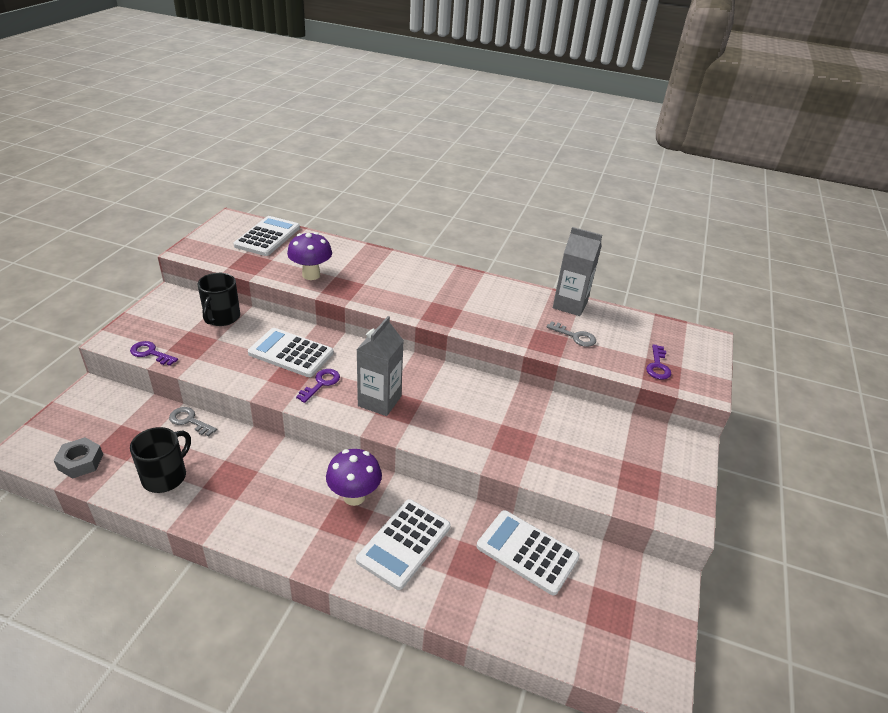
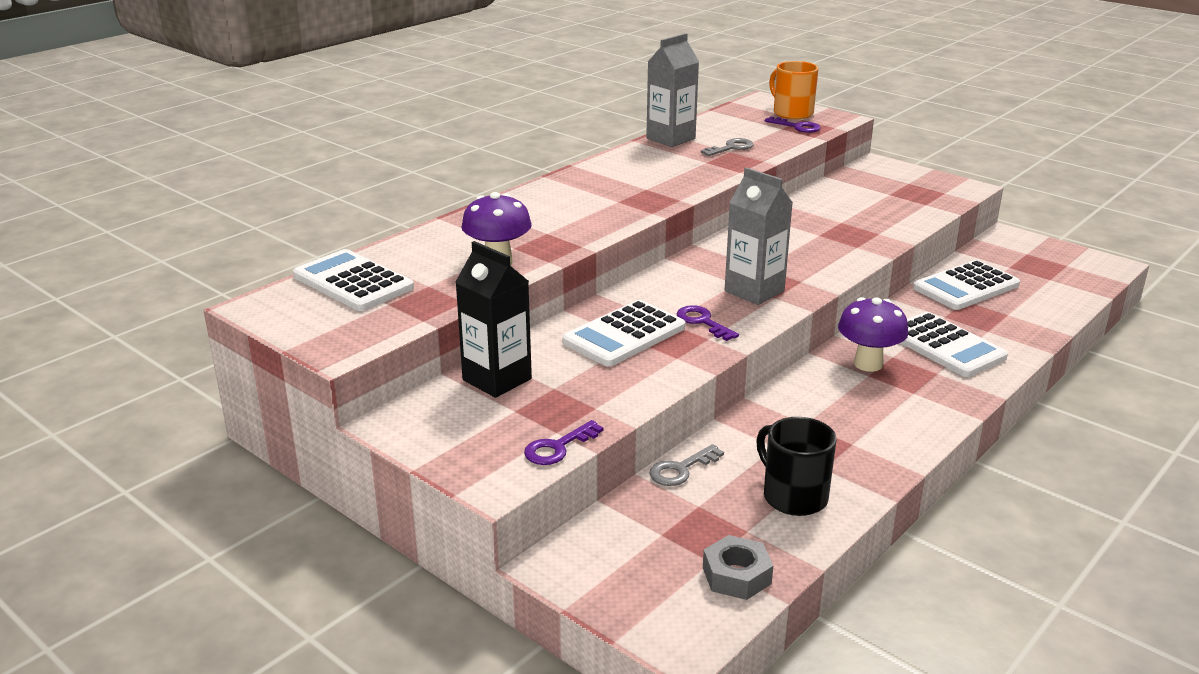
camera: 65 degrees left, 10 degrees down
black mug [197,273,240,326] -> black carton [455,241,532,398]
none -> orange mug [769,61,818,119]

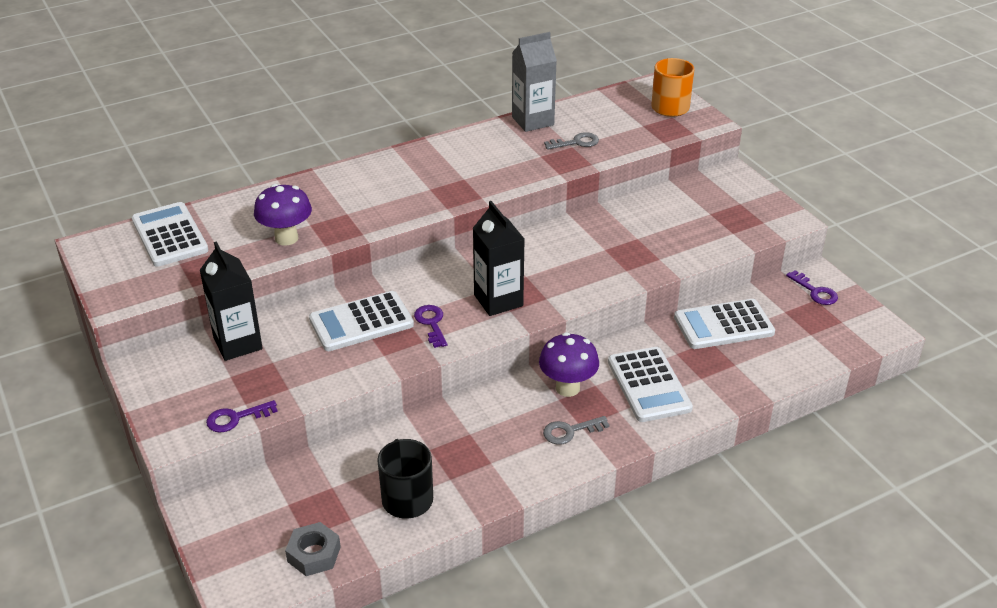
camera: 20 degrees right, 10 degrees up
grey key [649,444,724,486] -> grey key moved to [543,416,610,445]
grey carton [725,167,793,305] -> black carton [473,201,524,316]
purple key [765,116,821,133] -> purple key moved to [786,270,838,305]

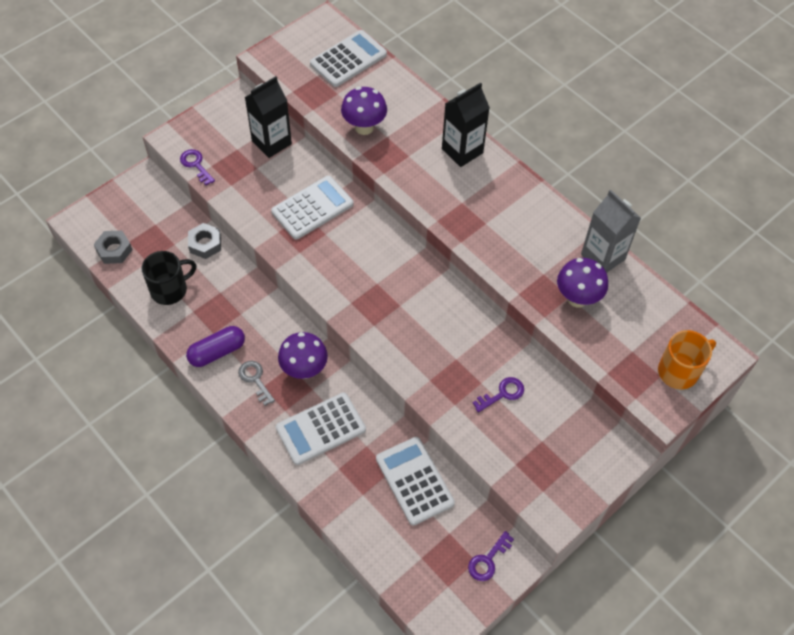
camera: 75 degrees right, 20 degrees up
white calculator [309,291,414,351] -> white calculator turned 90 degrees clockwise [271,175,354,240]
purple key [414,305,448,348] -> purple key moved to [473,377,524,413]
black carton [473,201,524,316] -> black carton moved to [442,83,490,167]
grey key [544,132,599,150] -> purple mushroom [557,258,608,307]
none -> purple capsule [186,326,245,367]
none -> grey nut [188,223,221,259]

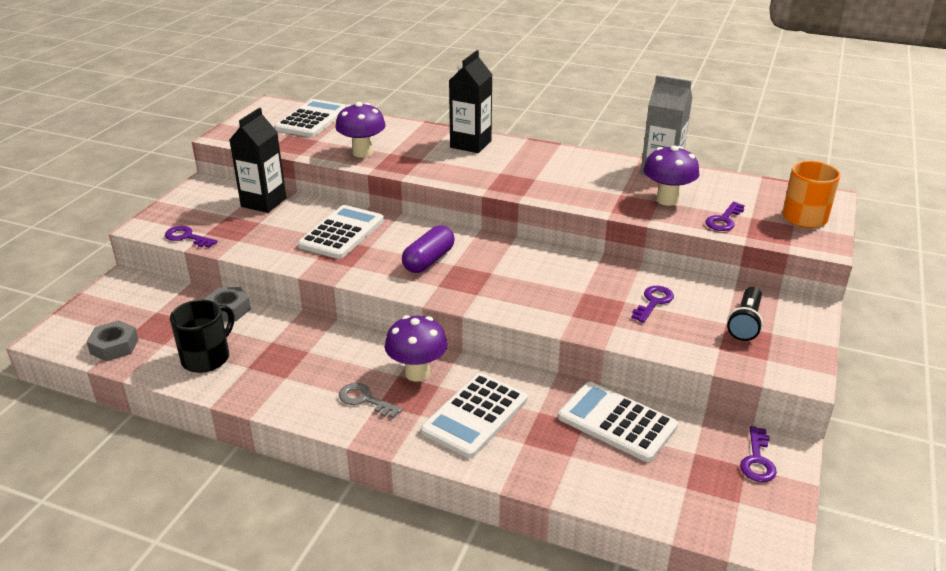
camera: 25 degrees left, 25 degrees down
purple capsule [186,326,245,367] -> purple capsule moved to [402,225,455,273]
none -> purple key [705,202,745,231]
none -> black flashlight [727,287,763,341]

